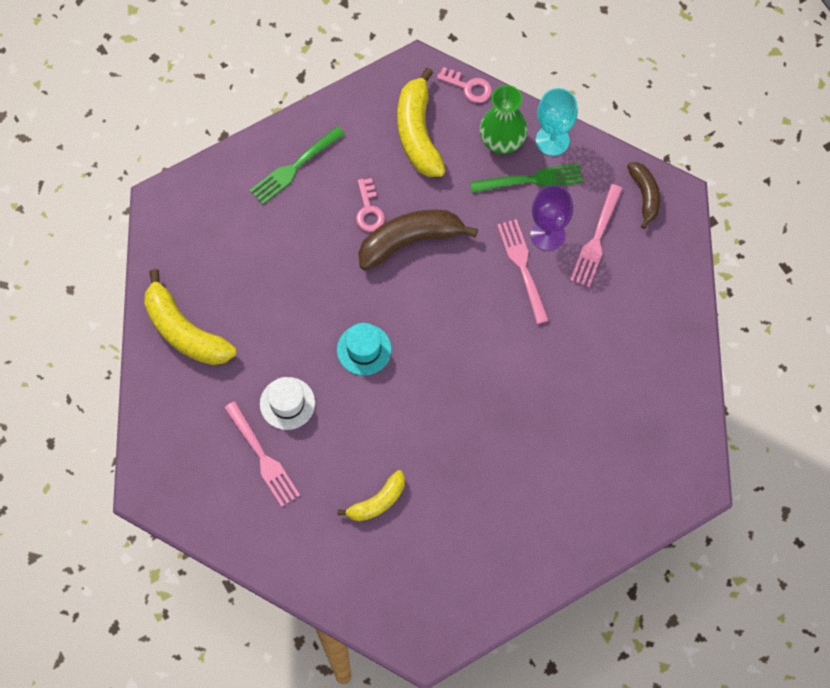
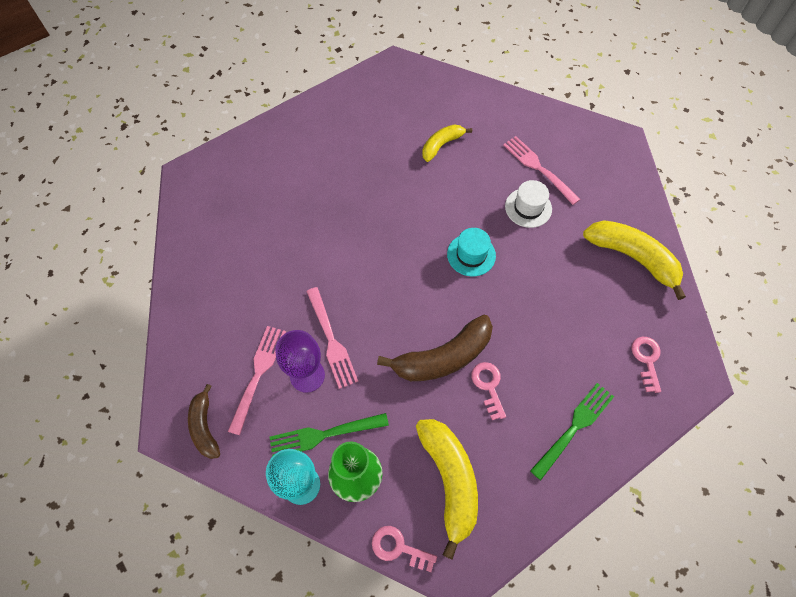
camera: 175 degrees right, 5 degrees down
none -> pink key [631,337,661,393]

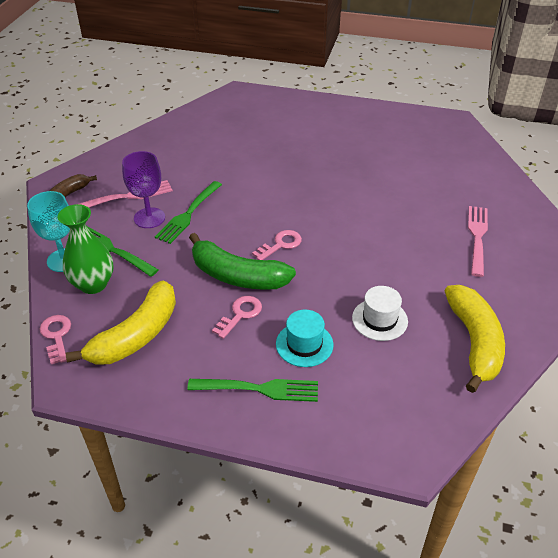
camera: 50 degrees right, 20 degrees down
pink fork [306,287,358,389] -> green fork [155,181,222,244]
brown banana [377,315,493,381] -> green banana [189,233,296,290]
yellow banana [422,124,472,162] -> none
turquoise hat [447,228,496,276] -> turquoise hat moved to [276,310,333,367]
white hat [505,180,552,228] -> white hat moved to [352,286,408,341]
pink key [631,337,661,393] -> pink key moved to [252,230,302,260]

